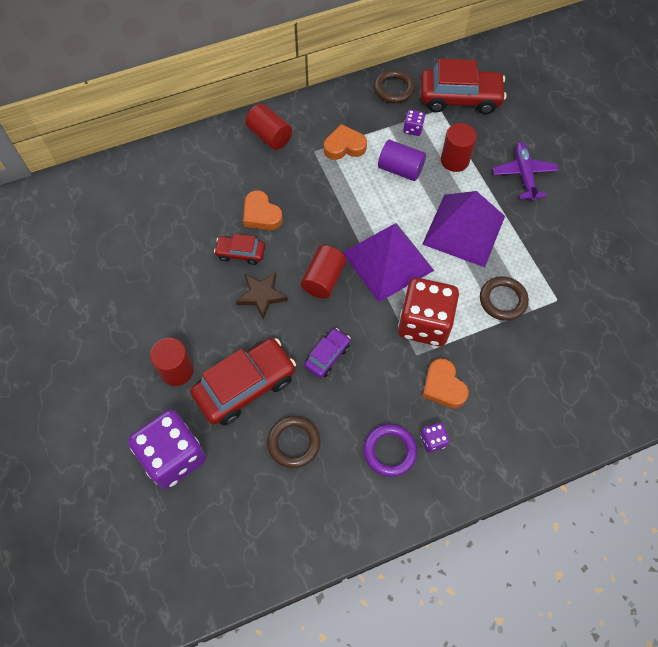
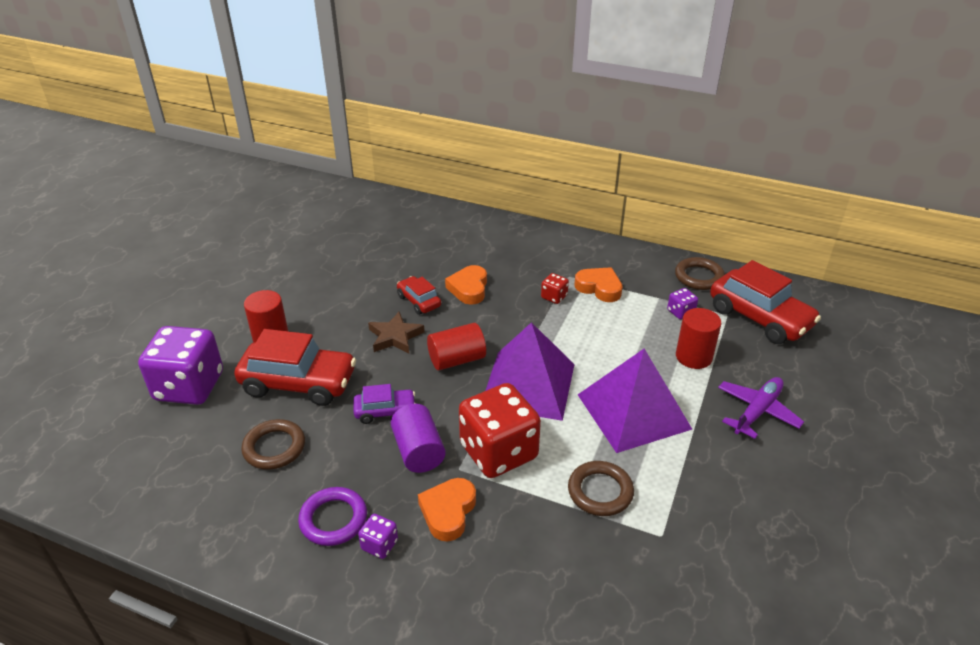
camera: 45 degrees right, 25 degrees down
red cylinder [245,104,292,150] -> none
purple cylinder [378,140,426,181] -> purple cylinder moved to [391,404,446,473]
none -> red dice [541,273,569,304]

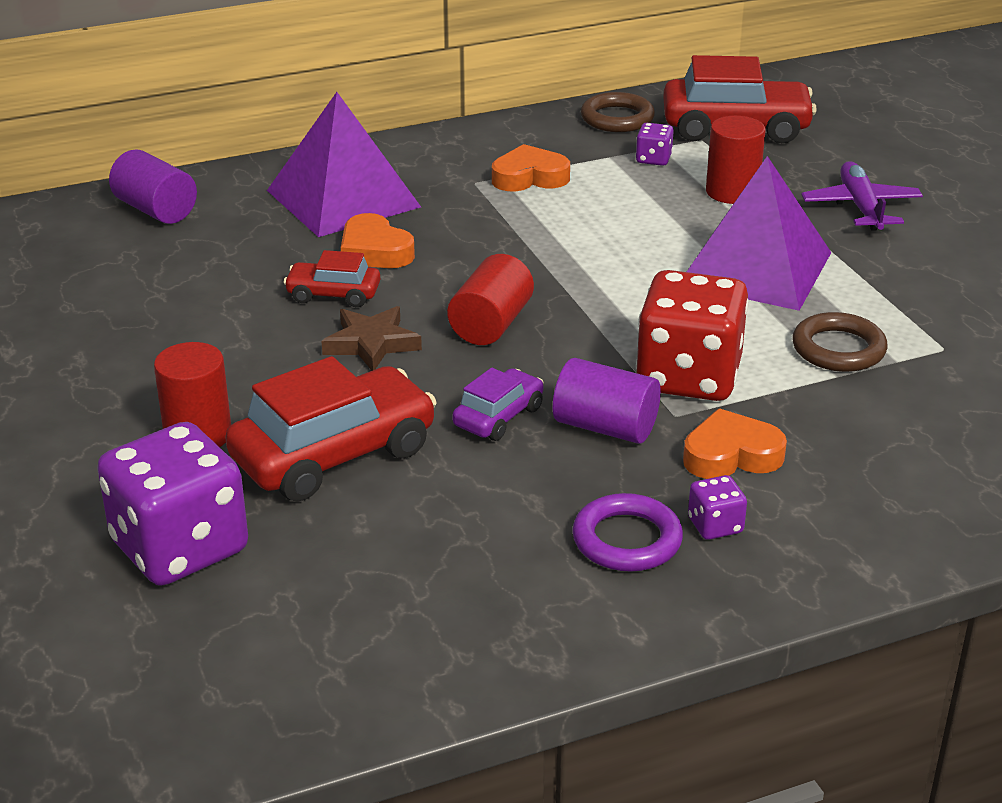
camera: 45 degrees left, 5 degrees down
brown ring [241,419,305,470] -> none
orange heart [418,478,476,542] -> orange heart turned 105 degrees clockwise [683,408,787,479]
purple pyramid [486,322,575,421] -> purple pyramid moved to [267,92,421,237]
red dice [541,273,569,304] -> none
none -> purple cylinder [109,149,197,224]

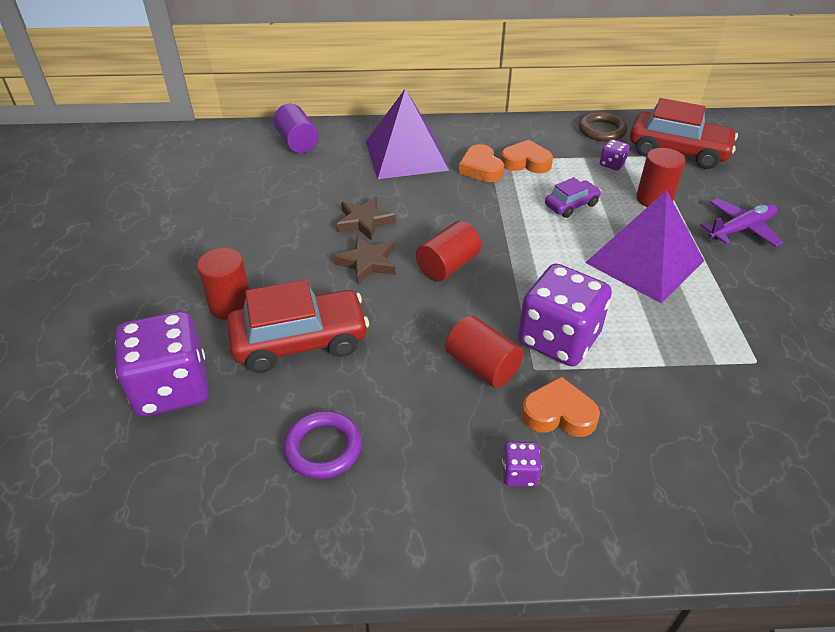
camera: 20 degrees right, 10 degrees up
red car [283,250,380,307] -> brown star [336,197,396,240]
orange heart [341,213,415,268] -> orange heart moved to [459,144,504,182]
purple car [452,368,543,441] -> purple car moved to [545,177,601,218]
purple cylinder [553,358,661,444] -> red cylinder [445,315,524,388]
purple ring [572,493,683,571] -> purple ring moved to [283,411,362,479]
red dice [636,270,749,401] -> purple dice [518,264,612,366]
brown ring [792,312,888,372] -> none
purple plane [801,161,923,231] -> purple plane turned 45 degrees clockwise [700,198,783,247]

